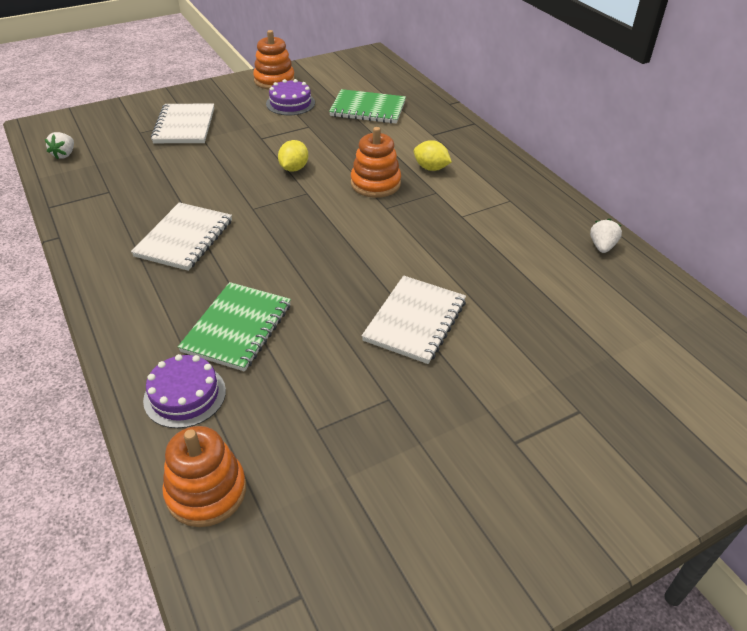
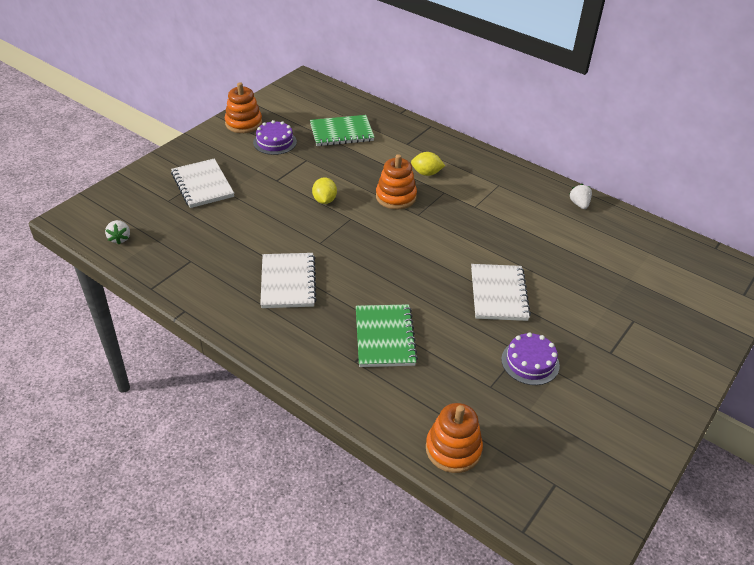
camera: 25 degrees left, 0 degrees up
purple cake [143,354,226,428] -> purple cake moved to [501,332,560,385]

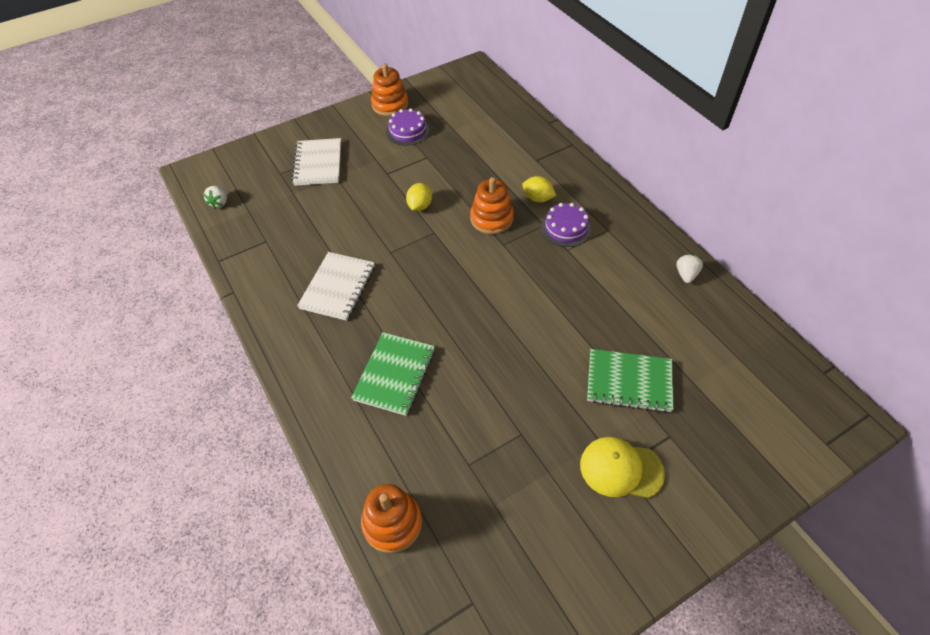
camera: 25 degrees right, 10 degrees up
green notebook [310,115,375,146] -> green notebook moved to [587,349,674,413]
white notebook [471,264,531,321] -> none
purple cake [501,332,560,385] -> purple cake moved to [541,203,591,247]
none -> yellow cap [580,437,665,498]

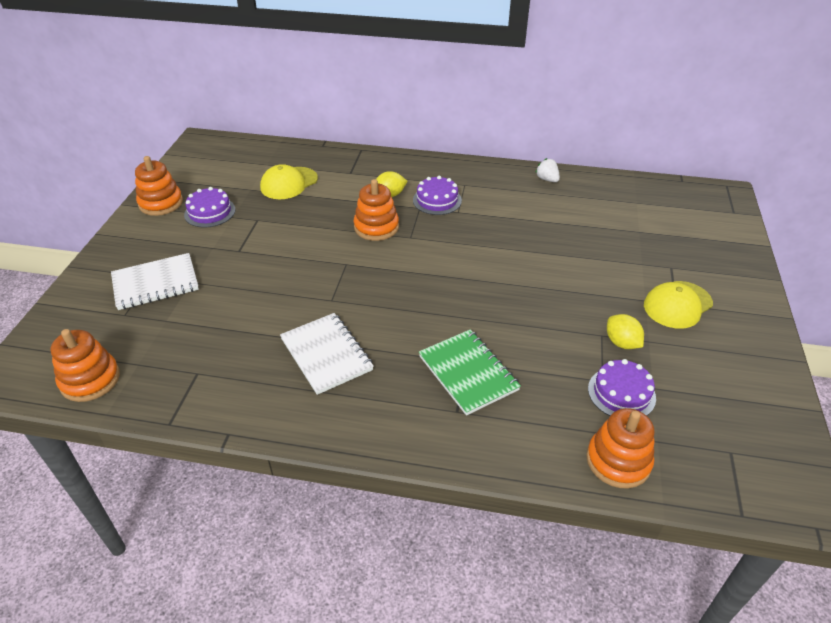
camera: 50 degrees left, 10 degrees down
white strawberry [203,186,227,209] -> orange stacking toy [51,329,120,402]
white notebook [292,138,341,186] -> white notebook turned 60 degrees counterclockwise [111,253,199,310]
yellow lemon [406,183,432,211] -> yellow lemon moved to [607,314,644,349]
green notebook [587,349,674,413] -> none
none -> yellow cap [260,164,318,199]
none -> purple cake [588,359,656,416]

